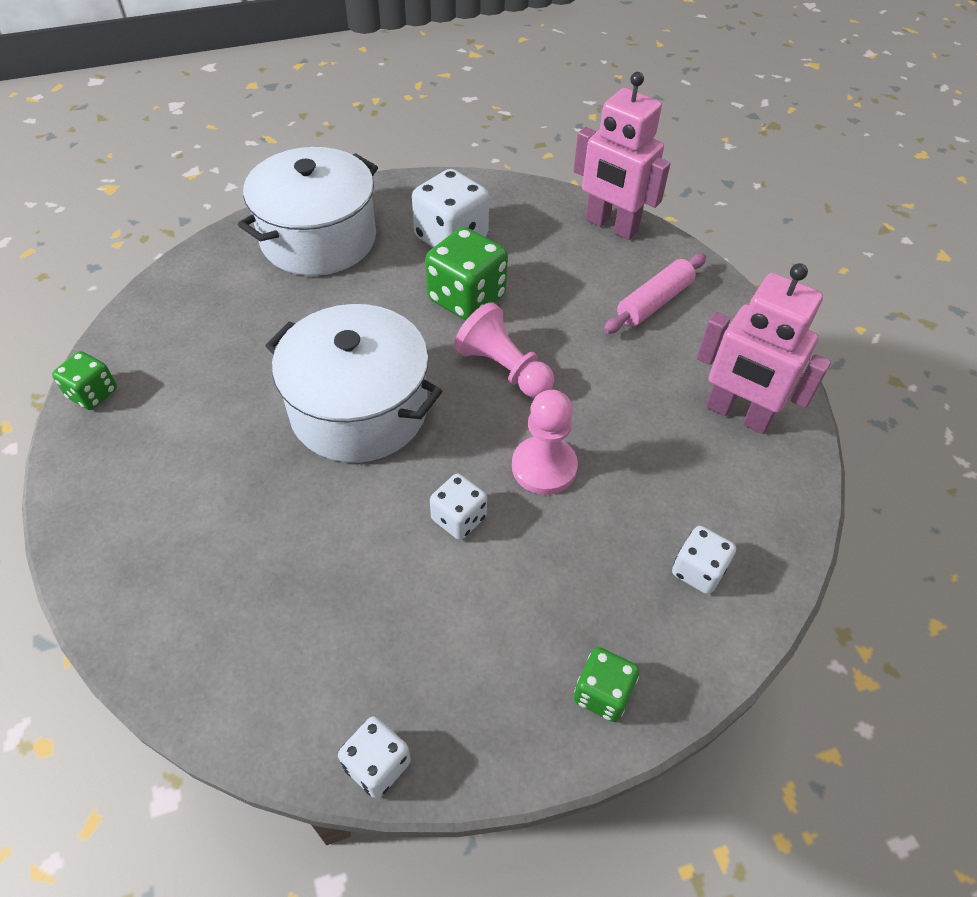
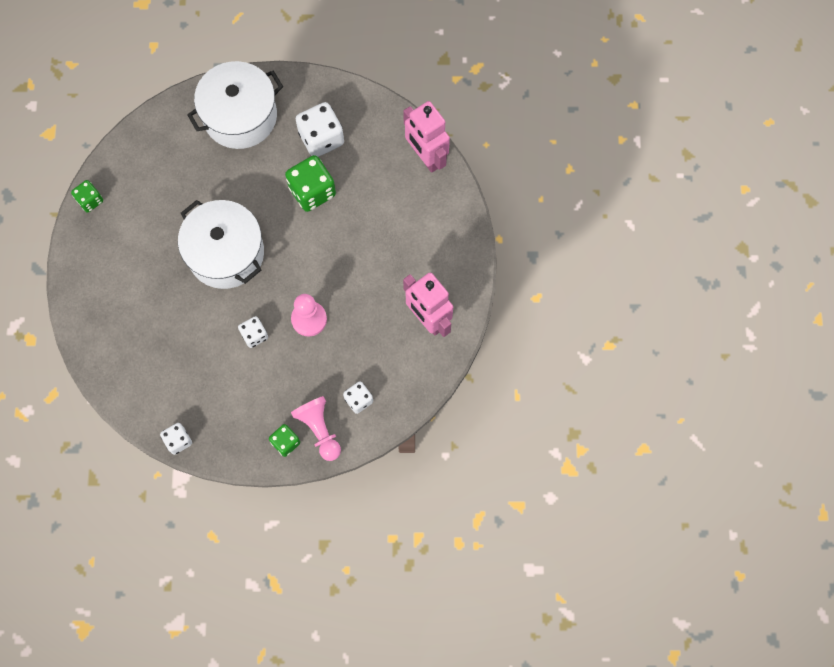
camera: 20 degrees right, 20 degrees up
pink pawn [454,302,554,398] -> pink pawn moved to [291,396,341,461]
pink rolling pin [604,254,706,334] -> none

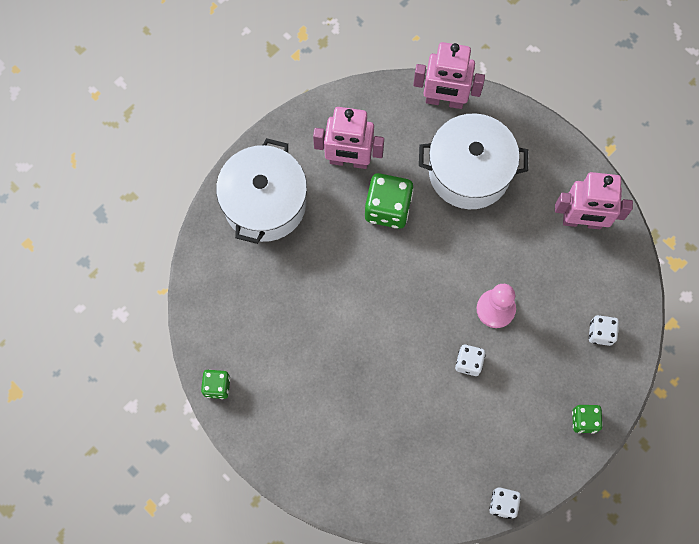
camera: 45 degrees left, 0 degrees up
white pot [178,200,264,289] -> white pot moved to [419,113,528,209]
pink pawn [291,396,341,461] -> none
white dice [296,102,344,157] -> pink robot [313,107,384,169]

